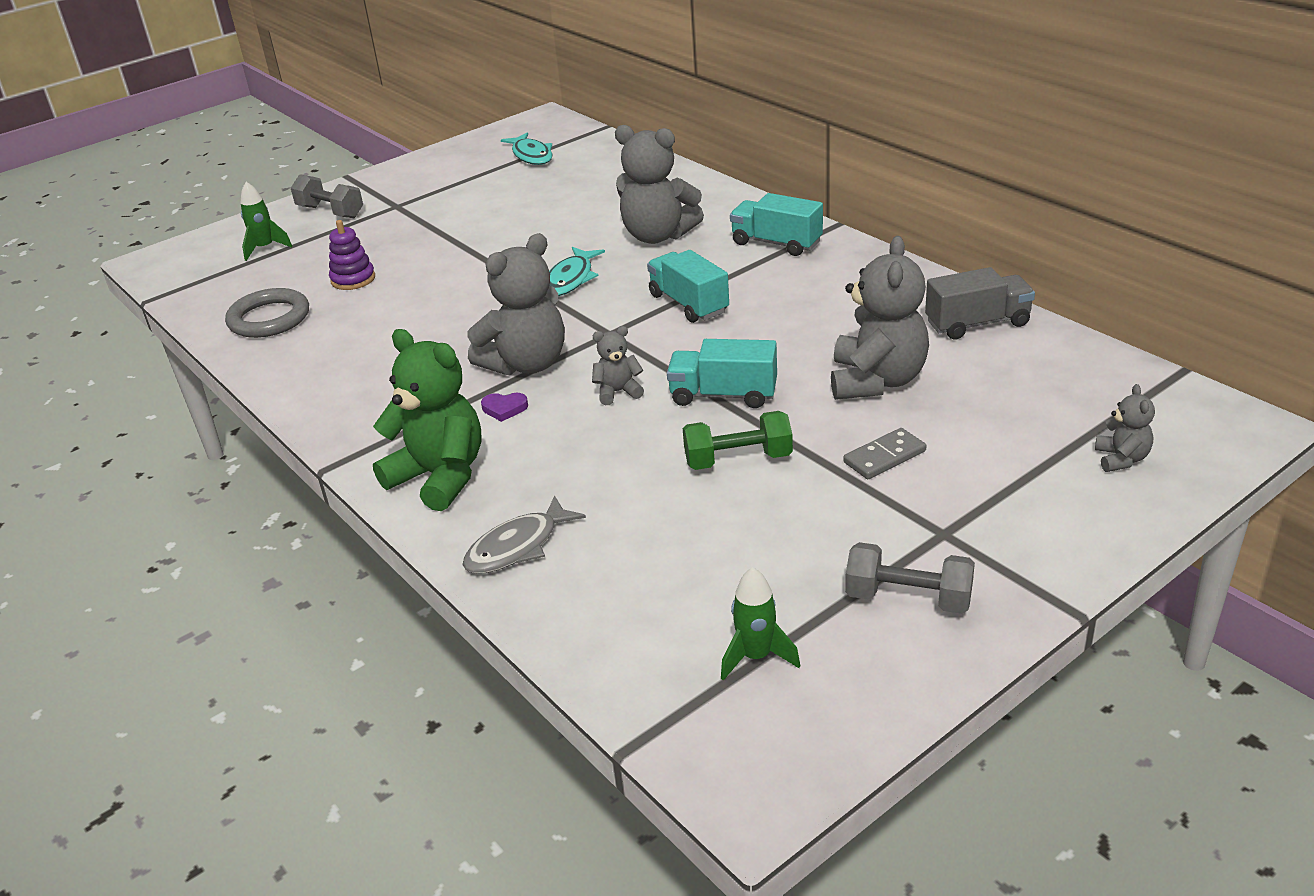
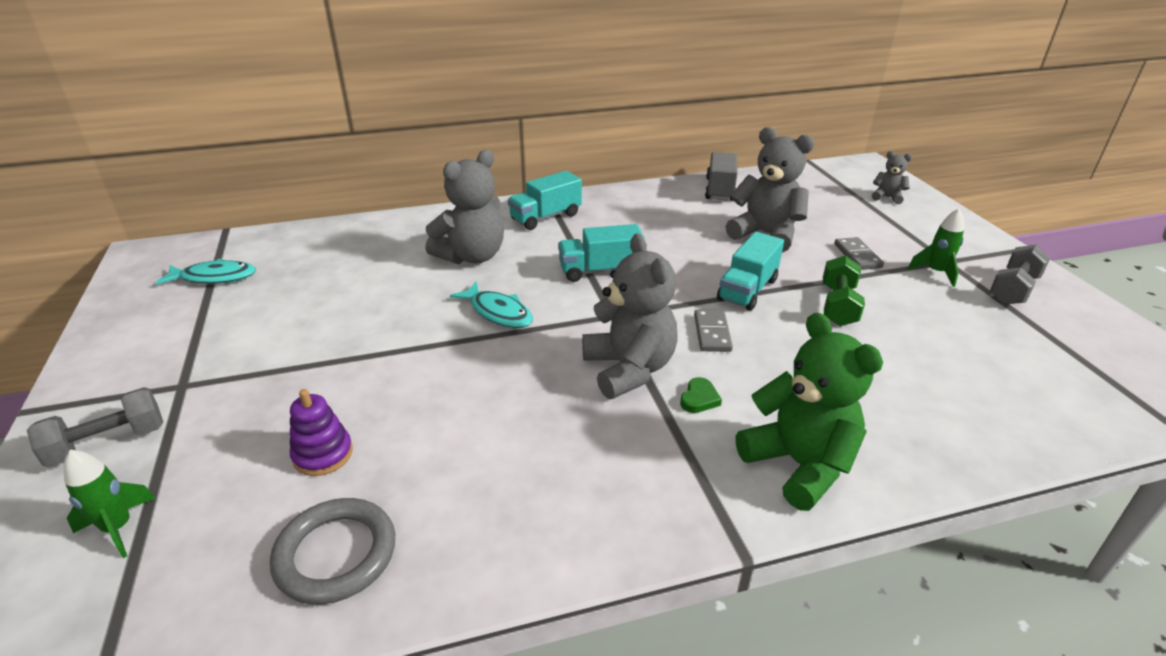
camera: 70 degrees left, 0 degrees up
green teddy bear [373,329,482,511] -> green teddy bear turned 90 degrees clockwise [736,312,883,511]
grey fish [462,495,586,574] -> none
purple heart [481,393,528,422] -> green heart [680,377,722,413]
grey teddy bear [592,326,644,405] -> grey domino [694,309,733,352]
green rocket [721,567,800,681] -> green rocket moved to [908,209,964,287]

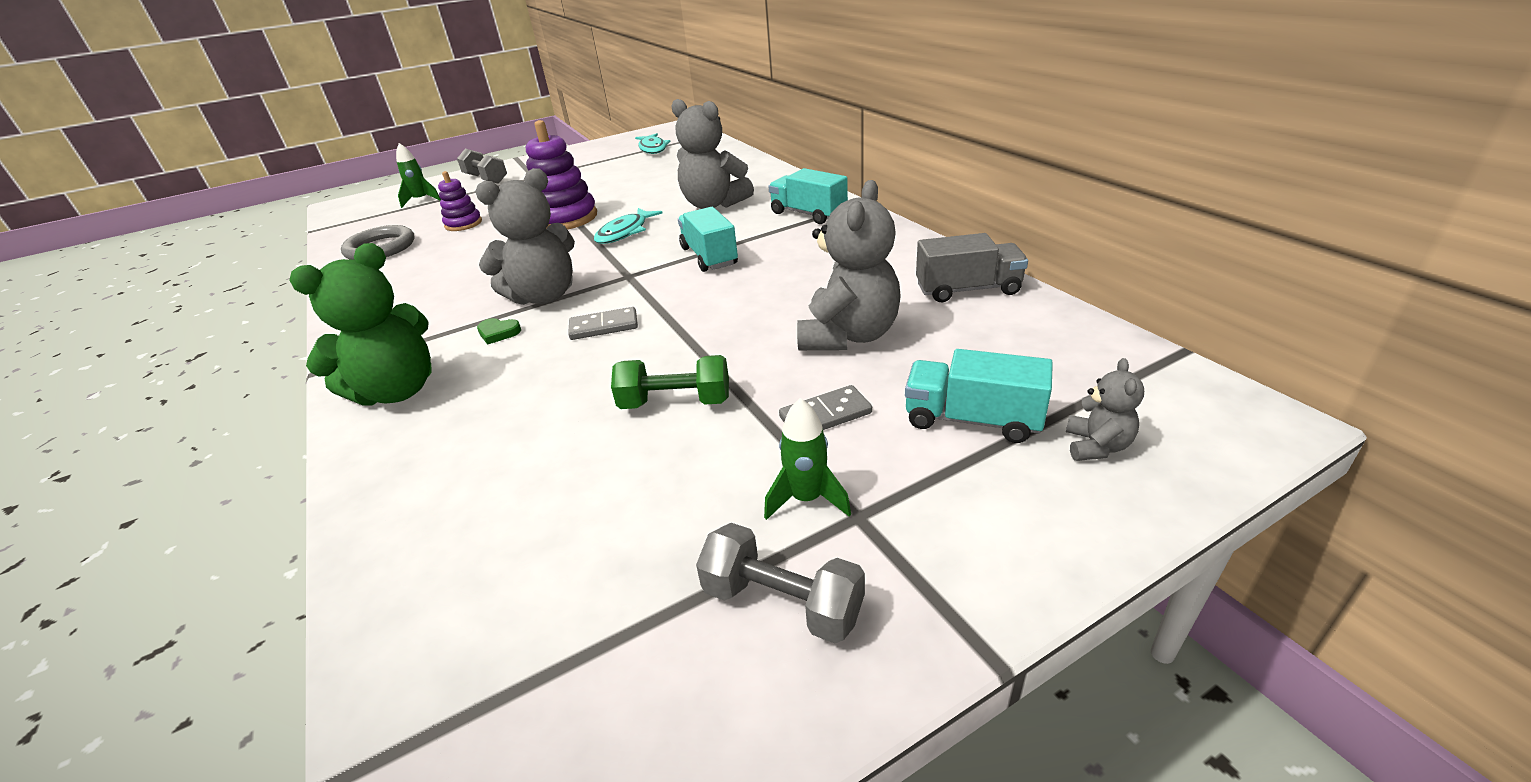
camera: 80 degrees right, 0 degrees up
turquoise truck [717,232,784,311] -> turquoise truck moved to [905,349,1053,443]
none -> purple stacking toy [526,120,597,230]

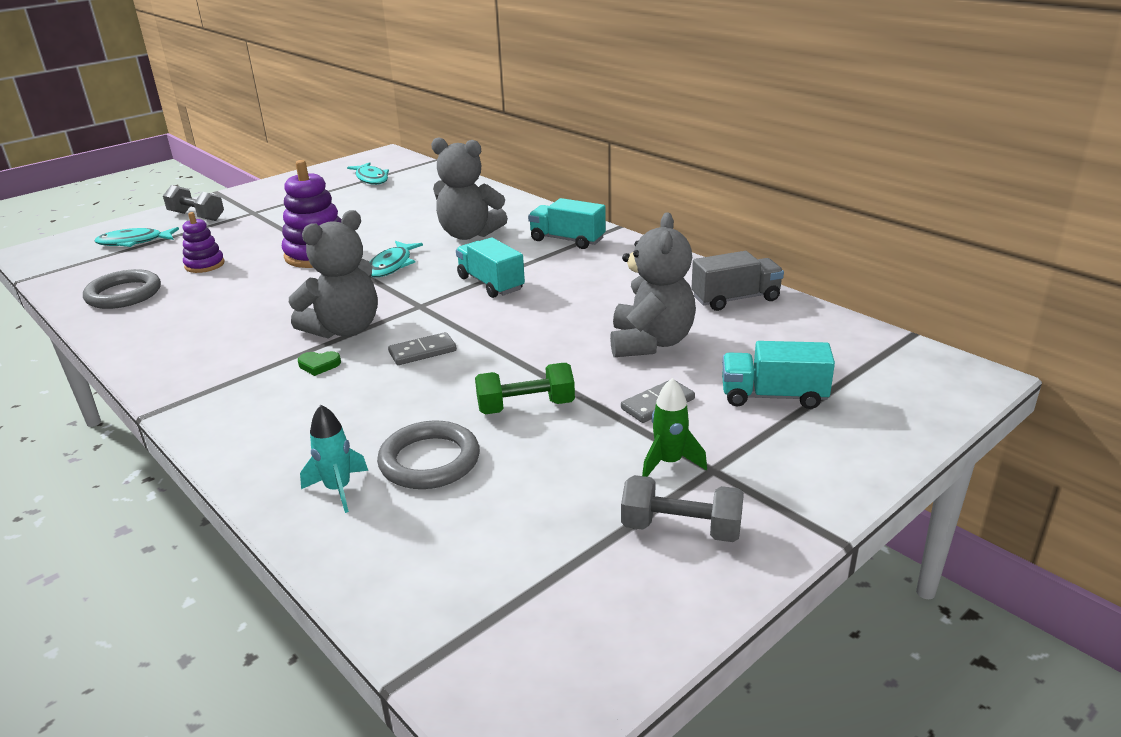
camera: 15 degrees left, 5 degrees down
green teddy bear [289,243,432,406] -> none
green rocket [396,143,441,208] -> turquoise fish [95,227,179,247]
grey teddy bear [1066,358,1144,461] -> none
none -> turquoise rocket [300,405,368,513]
none -> grey ring [377,420,480,489]

